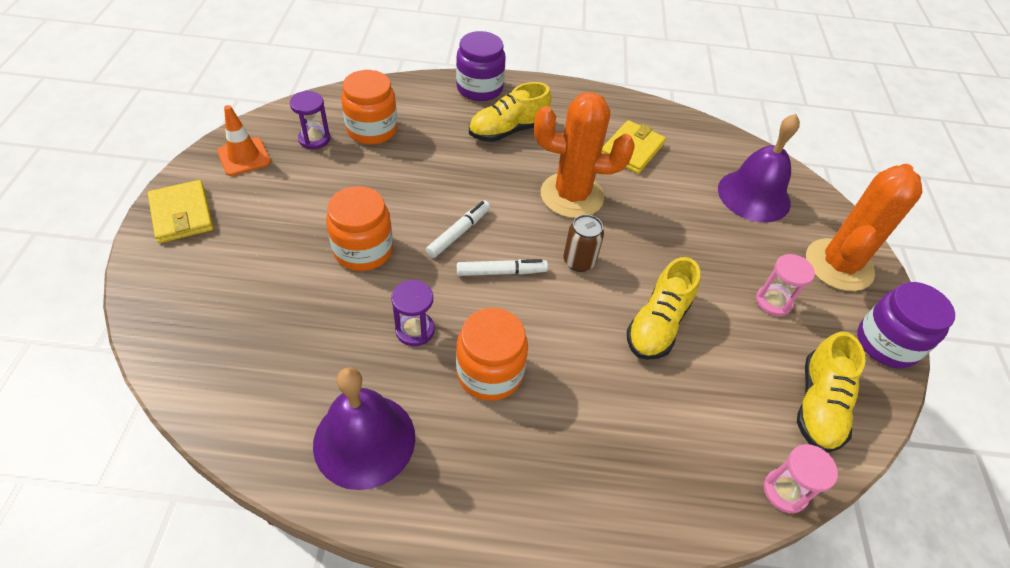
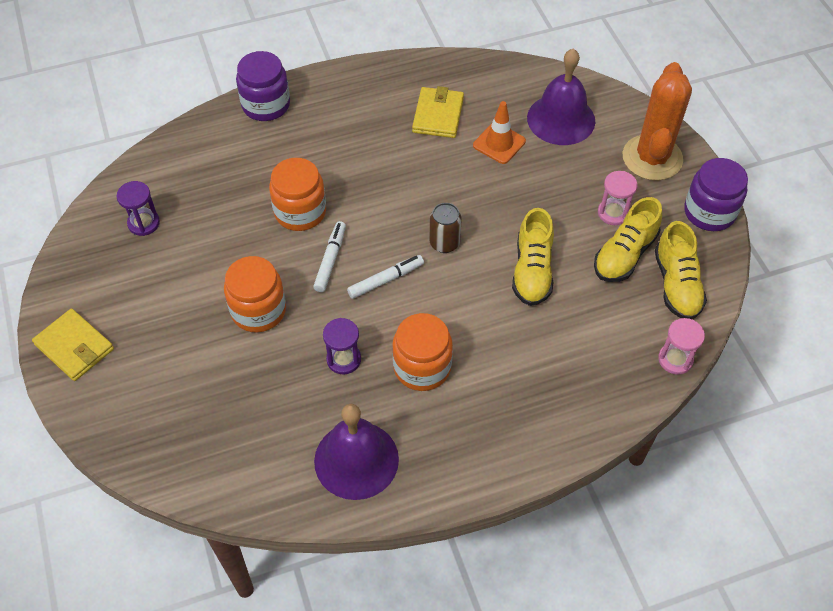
camera: 20 degrees left, 5 degrees up
orange traffic cone [217,105,271,176] -> orange traffic cone moved to [473,101,526,164]
orange jar [341,70,398,145] -> orange jar moved to [269,158,326,231]
yellow shoe [469,82,552,142] -> yellow shoe moved to [594,197,662,282]
orange cactus [534,92,635,218] -> none

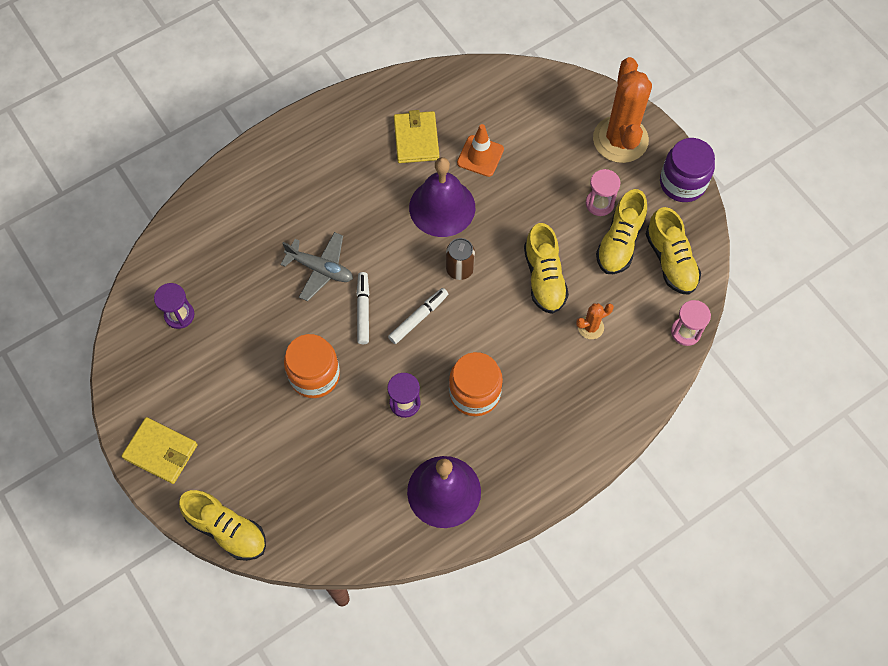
camera: 15 degrees left, 10 degrees up
purple jar [236,51,290,121] -> none
orange jar [269,158,326,231] -> grey plane [280,232,353,301]
purple bell [527,49,595,145] -> purple bell moved to [409,157,475,237]
none -> yellow shoe [179,490,266,561]
none -> orange cactus [576,303,614,339]

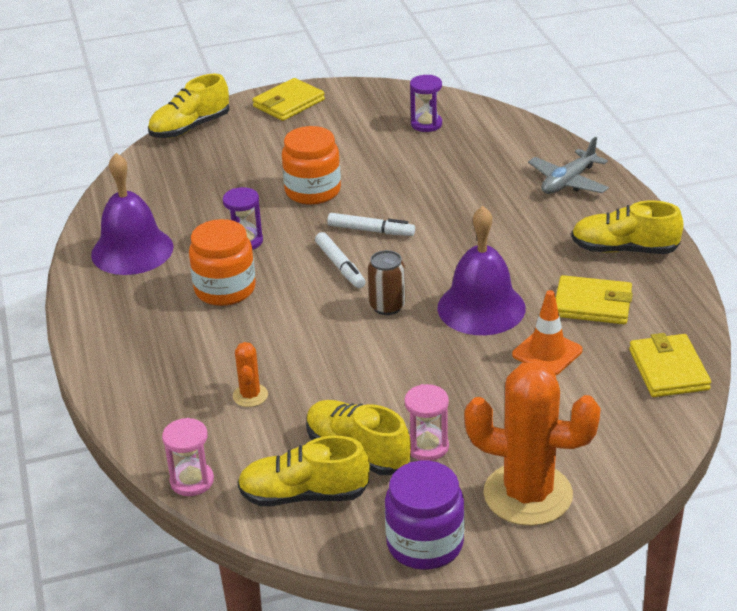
camera: 110 degrees right, 30 degrees down
grey plane [280,232,353,301] -> grey plane moved to [528,137,609,194]
yellow shoe [524,223,569,314] -> yellow shoe moved to [571,200,684,254]
none -> yellow wallet [629,333,711,397]

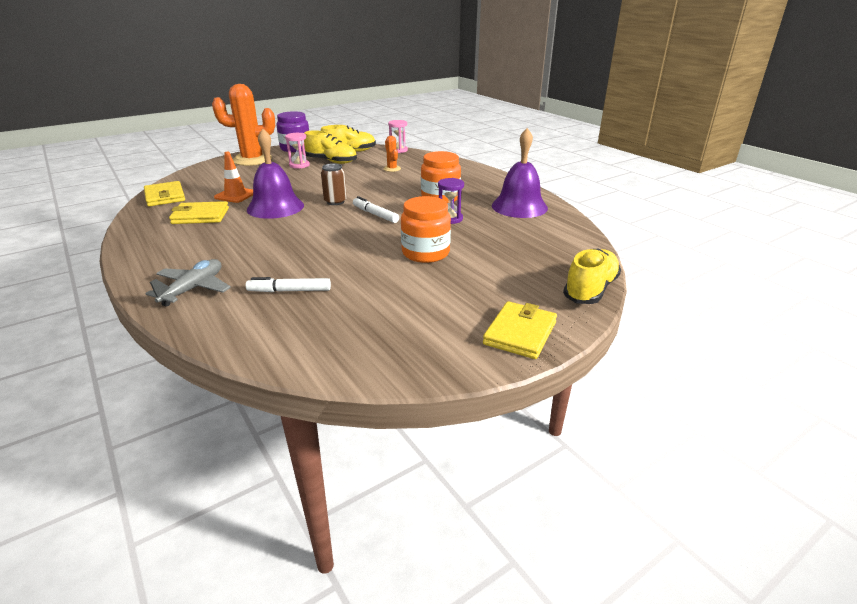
camera: 160 degrees right, 5 degrees down
white marker [327,213,415,236] -> white marker moved to [246,277,331,292]
purple hourglass [410,75,442,132] -> none
yellow shoe [571,200,684,254] -> none

